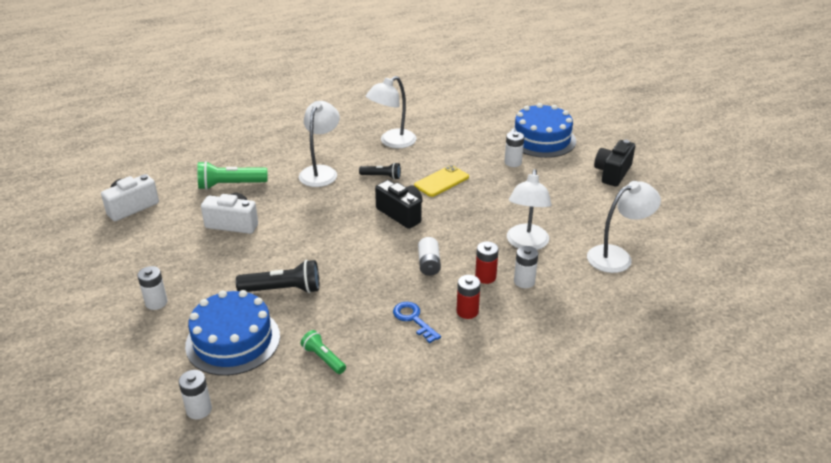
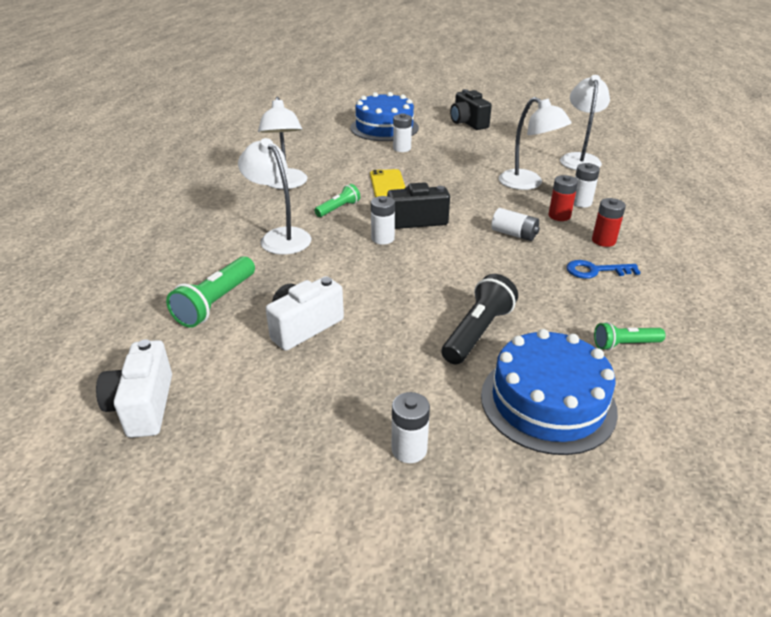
camera: 55 degrees left, 0 degrees up
white battery [179,370,212,419] -> white battery moved to [371,196,395,245]
black flashlight [359,163,401,180] -> green flashlight [314,184,360,217]

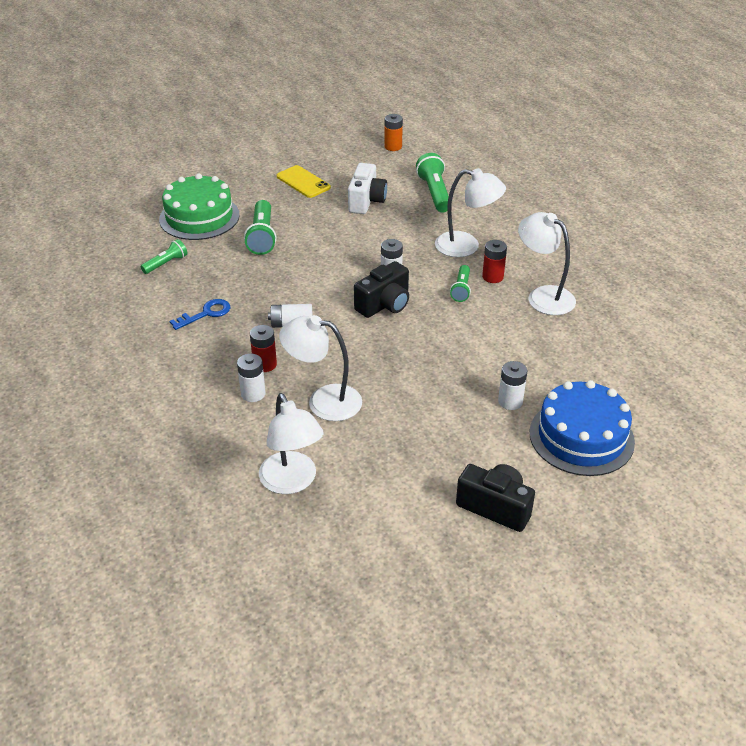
camera: 145 degrees right, 5 degrees up
white camera [96,339,172,438] -> orange battery [384,114,403,151]
yellow phone [370,169,406,197] -> yellow phone moved to [277,165,331,198]
white battery [392,392,430,463] -> none
black flashlight [442,274,518,365] -> green flashlight [244,200,277,255]
blue cake [481,329,618,455] -> green cake [159,173,240,240]
red battery [592,198,626,247] -> red battery moved to [482,240,507,283]

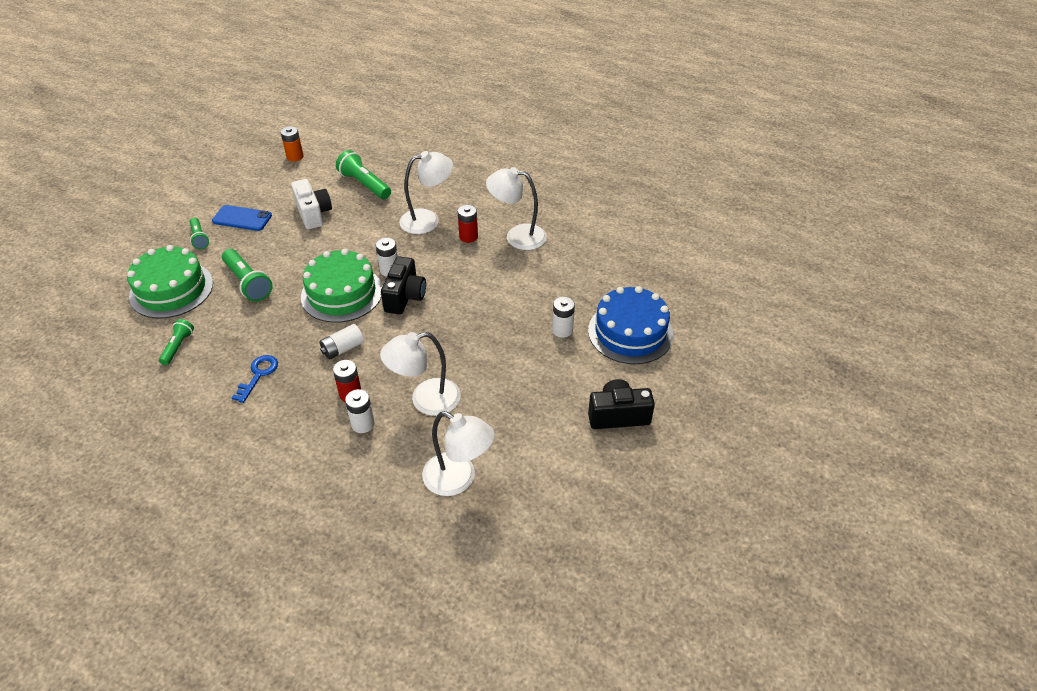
camera: 35 degrees left, 5 degrees up
yellow phone [277,165,331,198] -> blue phone [212,205,272,231]
green flashlight [450,265,471,302] -> green flashlight moved to [190,218,209,249]
none -> green cake [301,249,382,323]

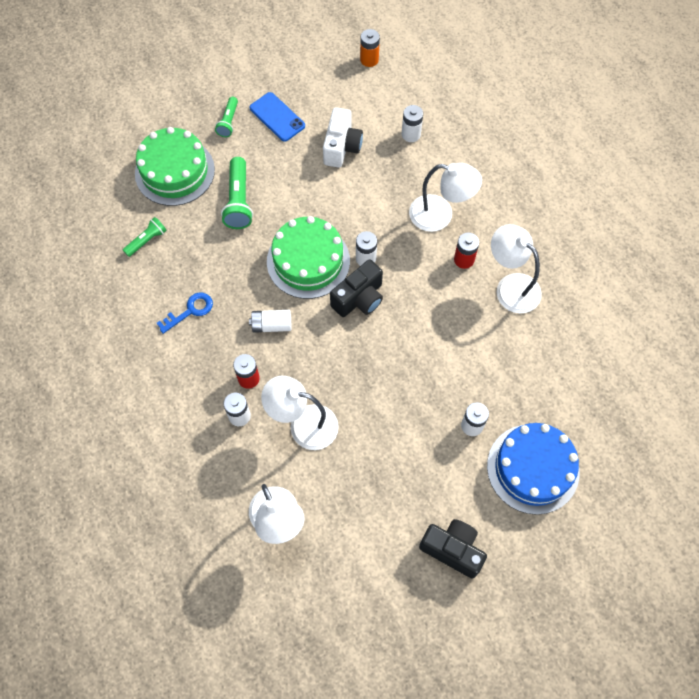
camera: 35 degrees right, 20 degrees up
green flashlight [336,150,391,199] -> white battery [402,105,423,142]

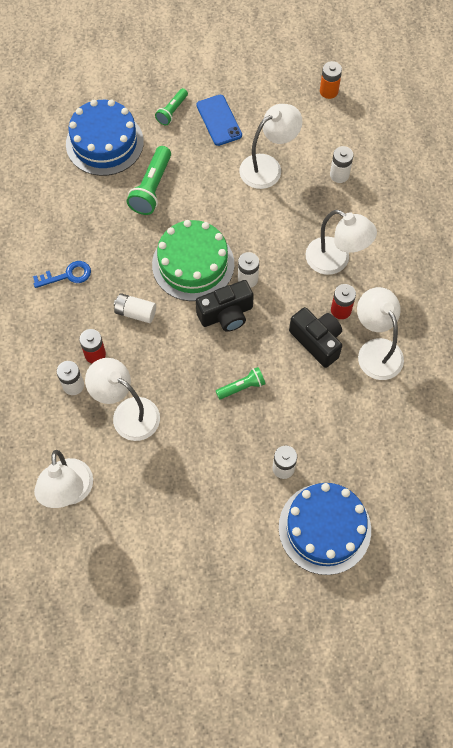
camera: 20 degrees right, 0 degrees up
green flashlight [123,217,167,257] -> green flashlight moved to [216,367,265,400]
green cake [135,127,215,206] -> blue cake [66,100,144,176]
white camera [323,107,363,168] -> white lamp [239,104,302,189]
black camera [419,519,487,579] -> black camera moved to [289,307,342,368]

